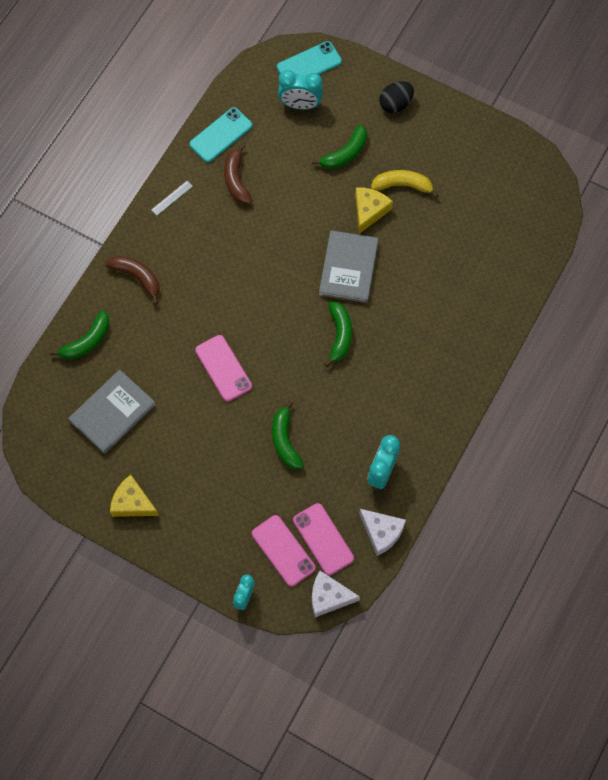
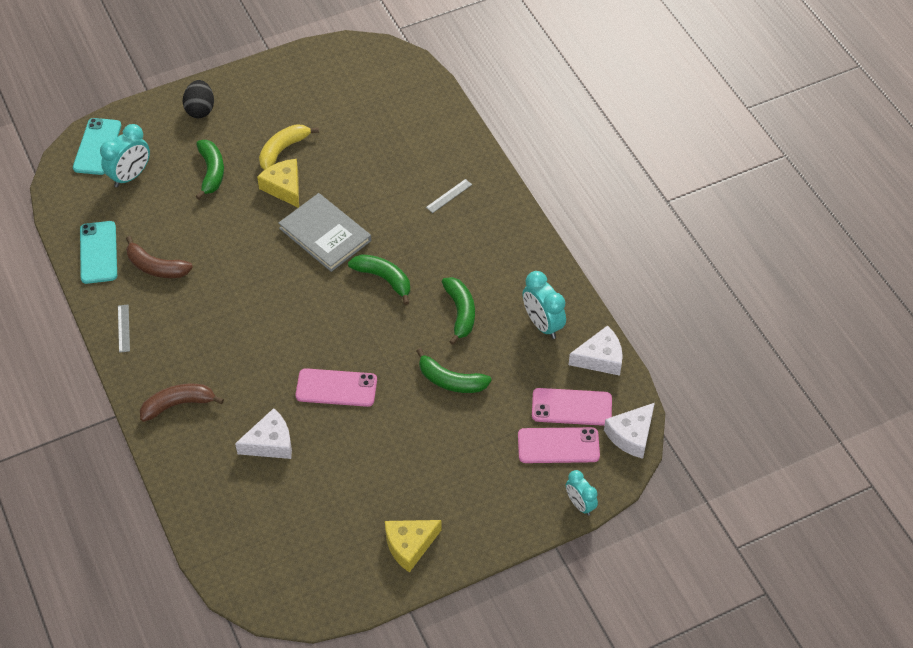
camera: 55 degrees left, 15 degrees down
green banana [50,310,110,360] -> green banana moved to [442,277,475,345]
grey book [68,370,156,454] -> none
none -> white cheese [235,408,292,459]
none -> grey ruler [426,179,472,213]

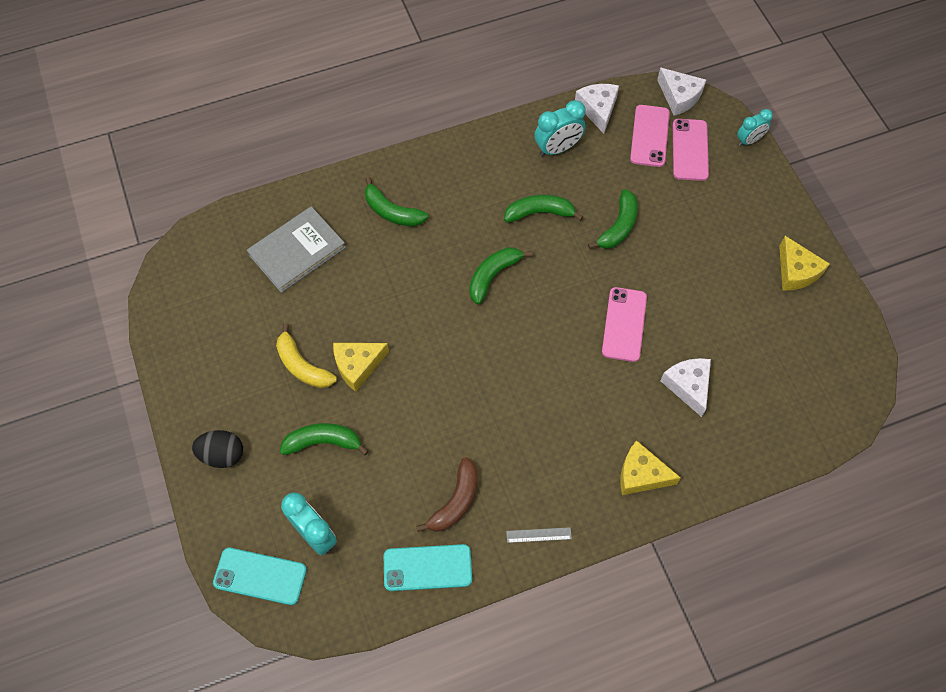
camera: 85 degrees left, 10 degrees up
brown banana [140,384,224,422] -> yellow cheese [620,440,681,495]
grey book [278,193,371,272] -> grey book moved to [247,206,346,293]
grey ruler [426,179,472,213] -> green banana [365,177,428,227]

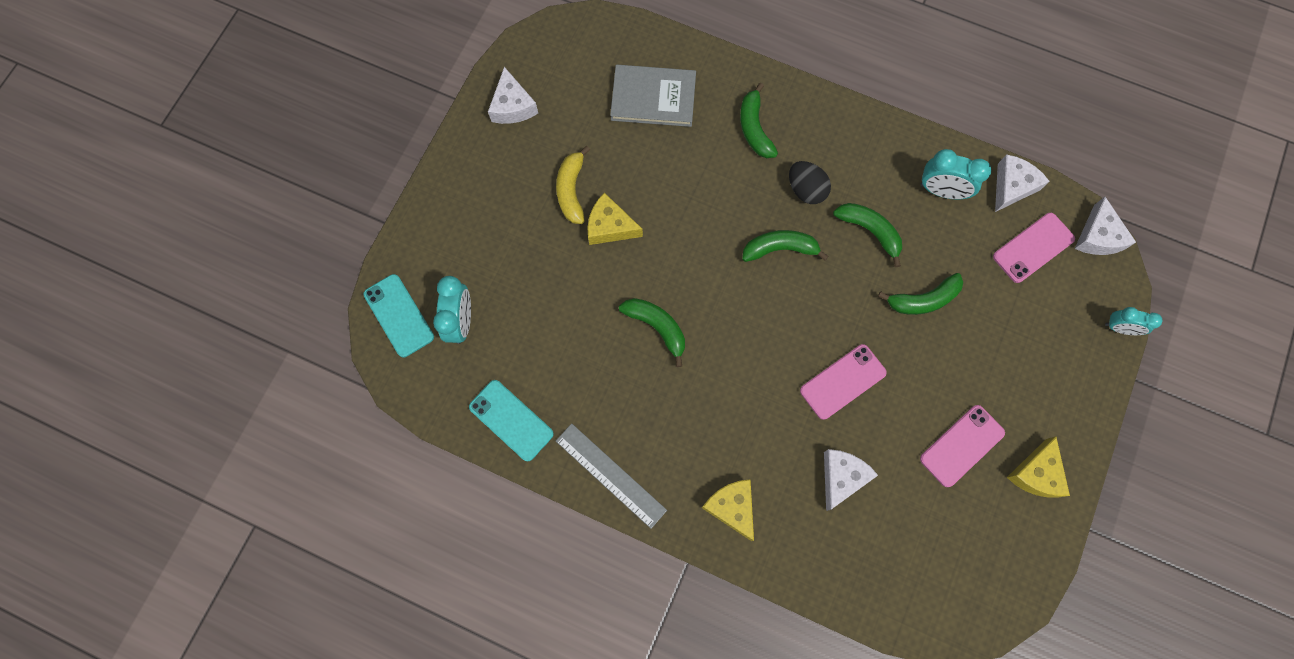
camera: 45 degrees right, 10 degrees up
black egg [192,430,243,468] -> black egg moved to [789,161,831,204]
green banana [280,423,369,455] -> green banana moved to [619,298,685,367]
brown banana [416,457,477,532] -> none
grey ruler [506,527,572,543] -> grey ruler [556,423,667,529], size x2.00
pink phone [673,119,709,181] -> pink phone moved to [920,405,1005,487]
none -> white cheese [488,67,538,124]

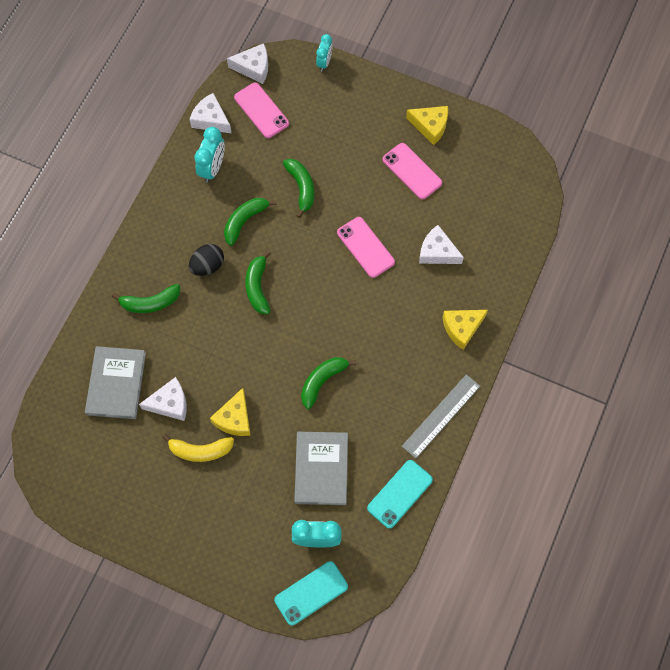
camera: 90 degrees left, 5 degrees down
white cheese [488,67,538,124] -> white cheese moved to [139,377,187,421]
none -> grey book [294,432,348,505]

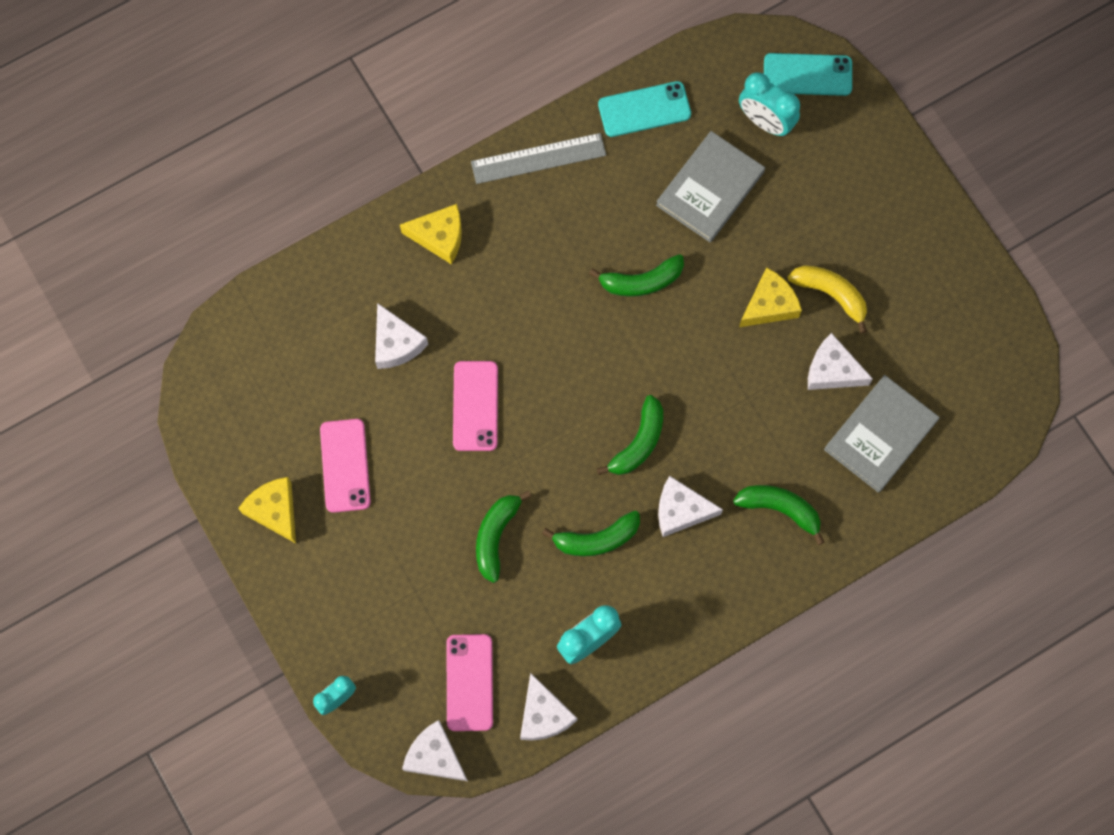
camera: 145 degrees left, 5 degrees up
black egg [189,244,224,276] -> white cheese [658,476,723,537]

